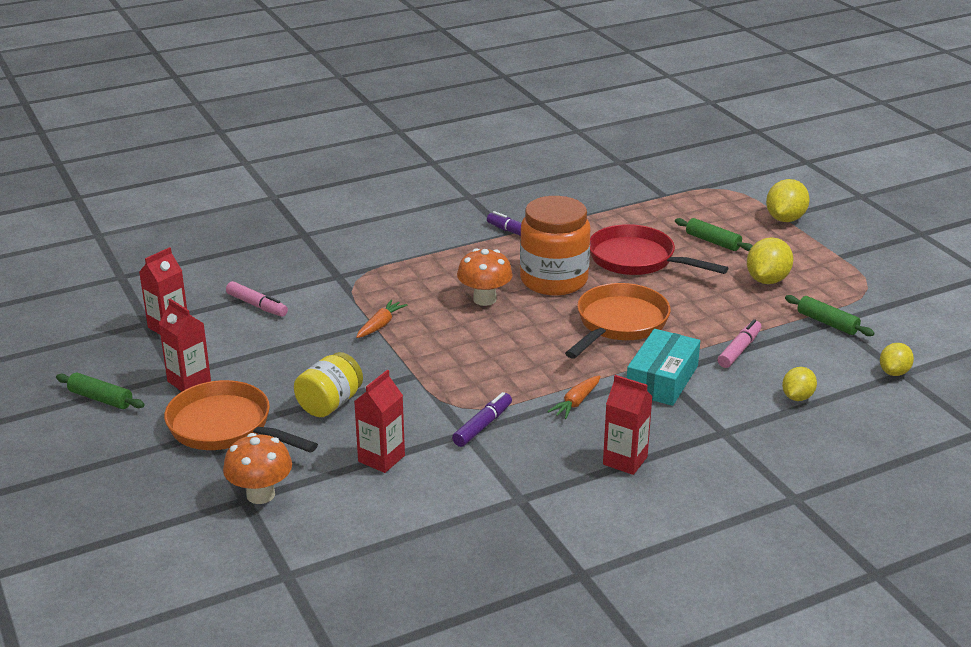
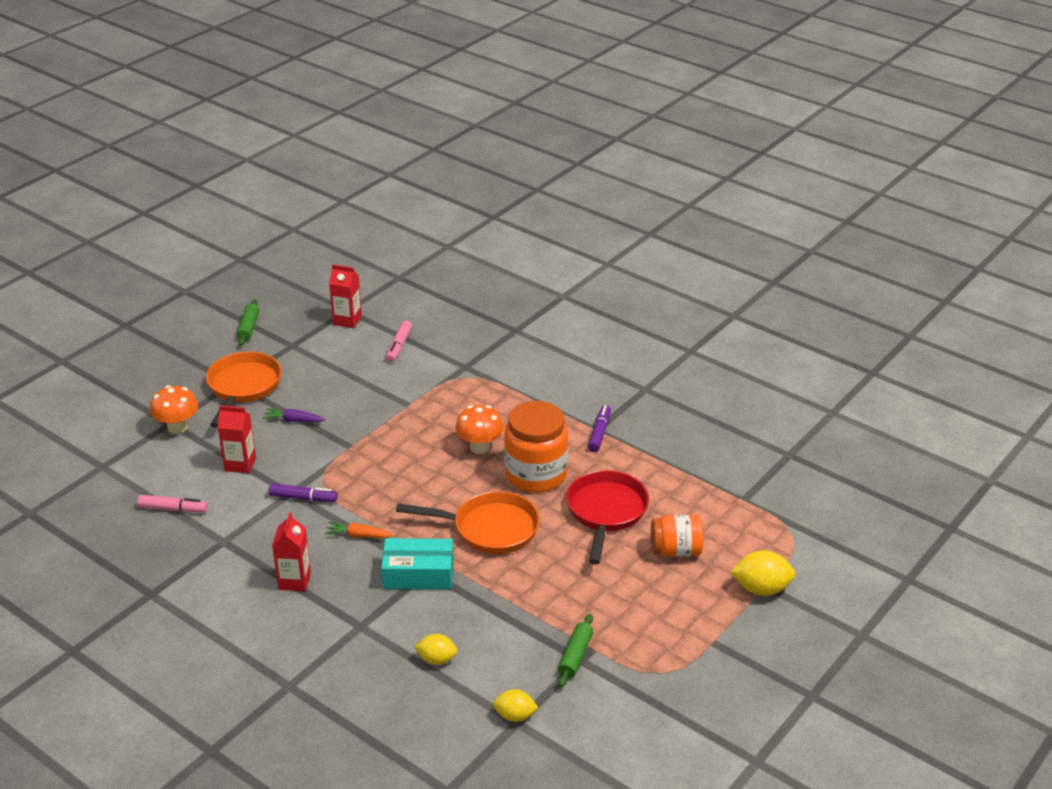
camera: 65 degrees right, 5 degrees up
red carton [159,299,211,391] -> none
yellow jar [294,352,363,417] -> purple carrot [262,408,325,422]
orange carrot [356,299,407,338] -> none
green rolling pin [675,218,752,251] -> orange jar [651,515,704,557]
pink marker [718,319,762,368] -> pink marker moved to [137,495,207,512]
yellow lemon [747,237,794,284] -> none

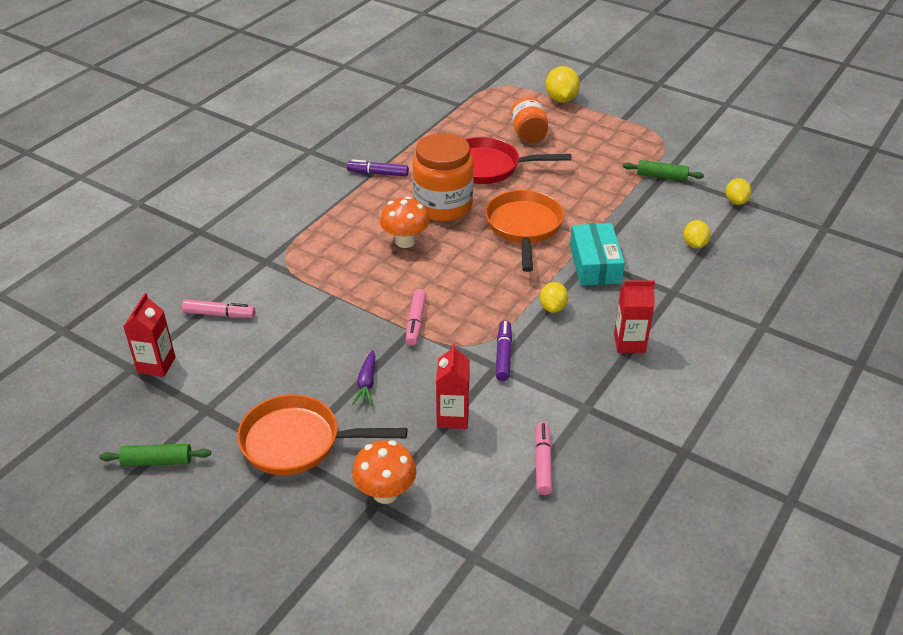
camera: 95 degrees left, 5 degrees up
orange carrot [325,521,394,538] -> yellow lemon [540,282,568,313]
none -> pink marker [406,289,426,346]

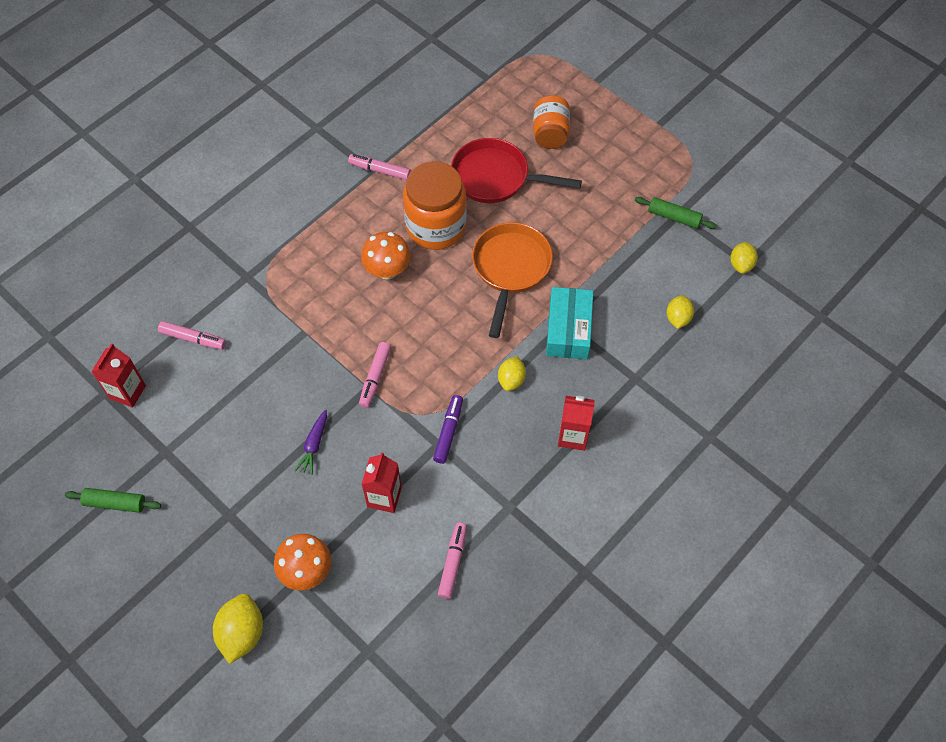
camera: 10 degrees right, 20 degrees up
orange pan [237,394,407,475] -> none
purple marker [347,159,409,176] -> pink marker [348,154,411,180]
yellow lemon [546,66,580,103] -> yellow lemon moved to [213,594,263,664]

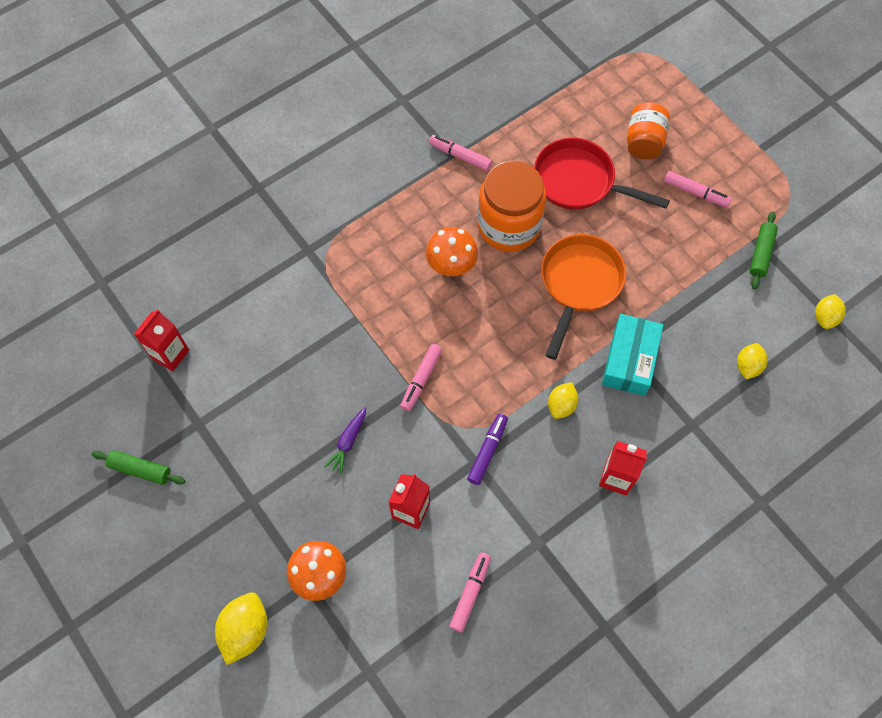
camera: 10 degrees right, 5 degrees up
pink marker [158,321,226,350] -> pink marker moved to [664,171,731,207]
green rolling pin [635,197,717,229] -> green rolling pin turned 75 degrees clockwise [750,211,778,289]

